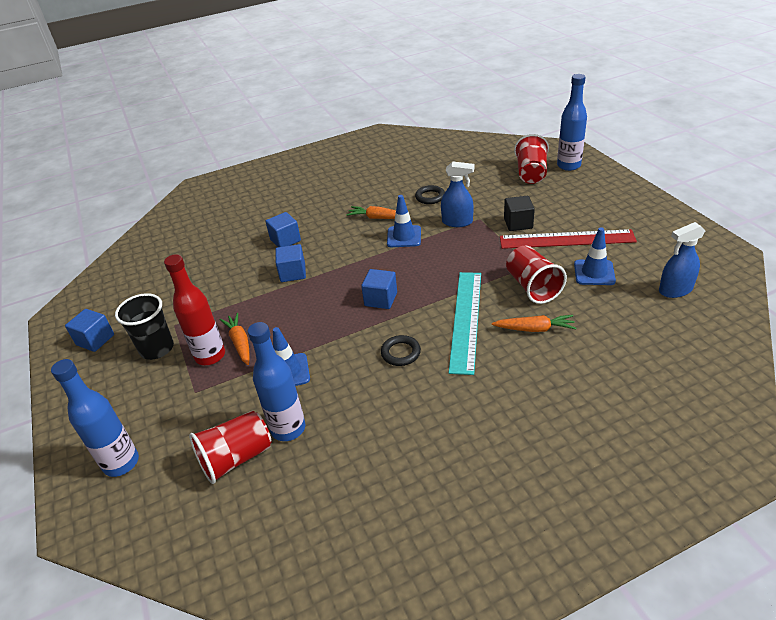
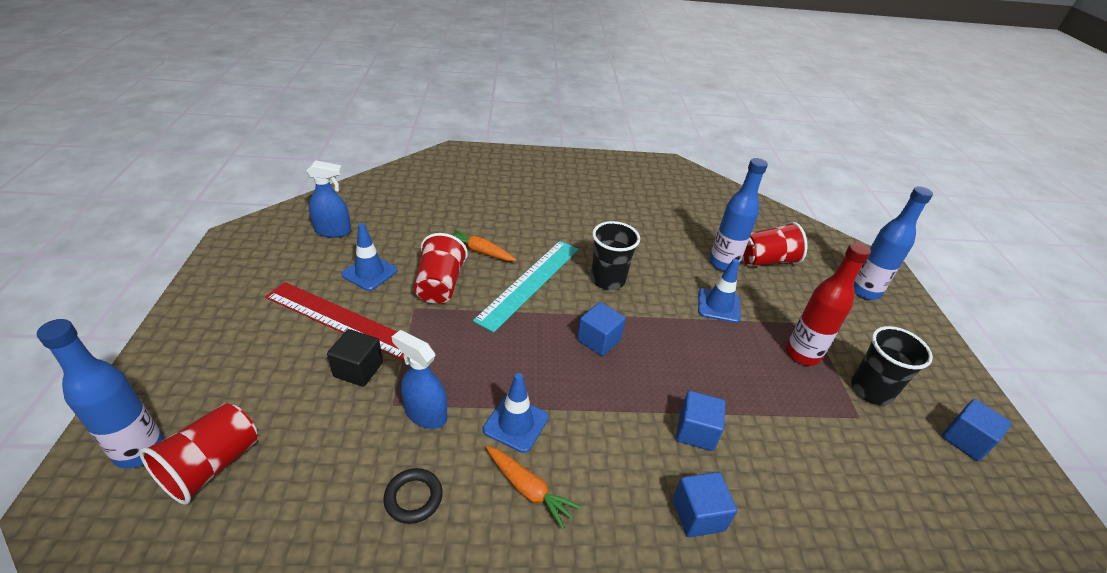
camera: 165 degrees left, 0 degrees up
orange carrot [220,313,250,365] -> none
black ring [381,335,421,366] -> black cup [591,221,640,290]

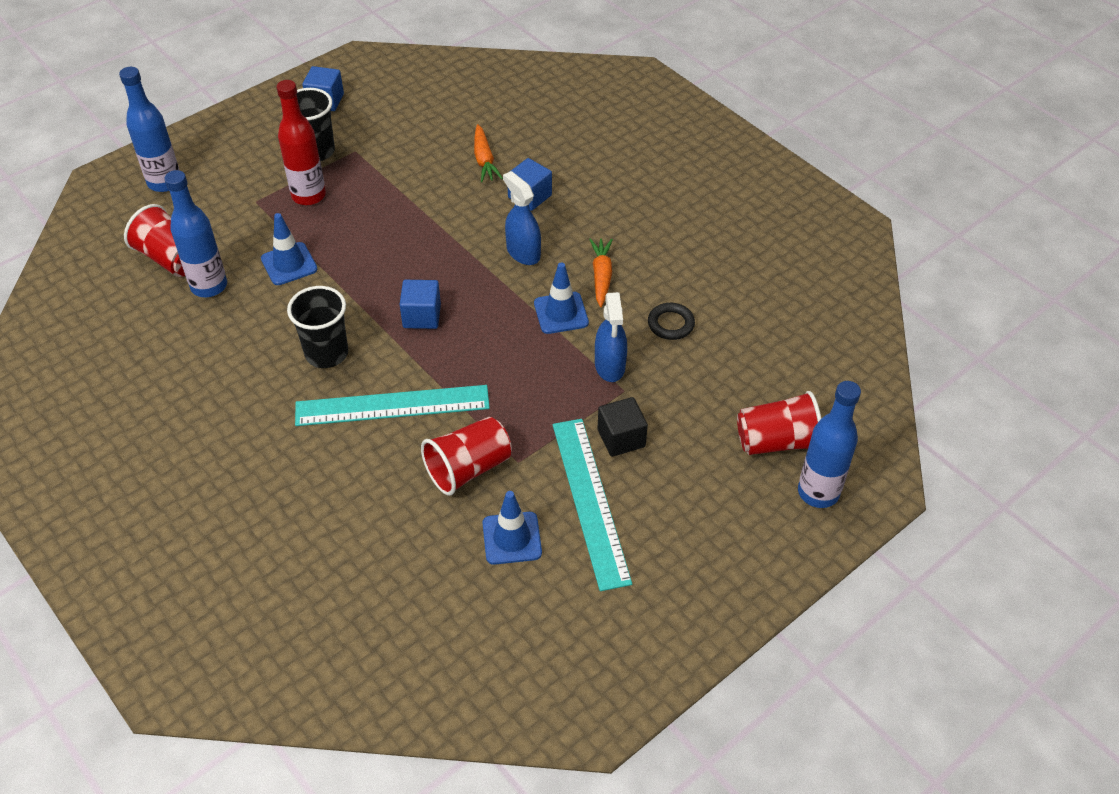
camera: 125 degrees left, 10 degrees up
red ruler [265,282,404,360] -> turquoise ruler [553,419,632,591]
blue spray bottle [306,160,351,238] -> blue spray bottle moved to [503,171,541,265]
orange carrot [450,229,516,261] -> orange carrot moved to [474,124,503,182]
blue cube [676,391,726,451] -> none

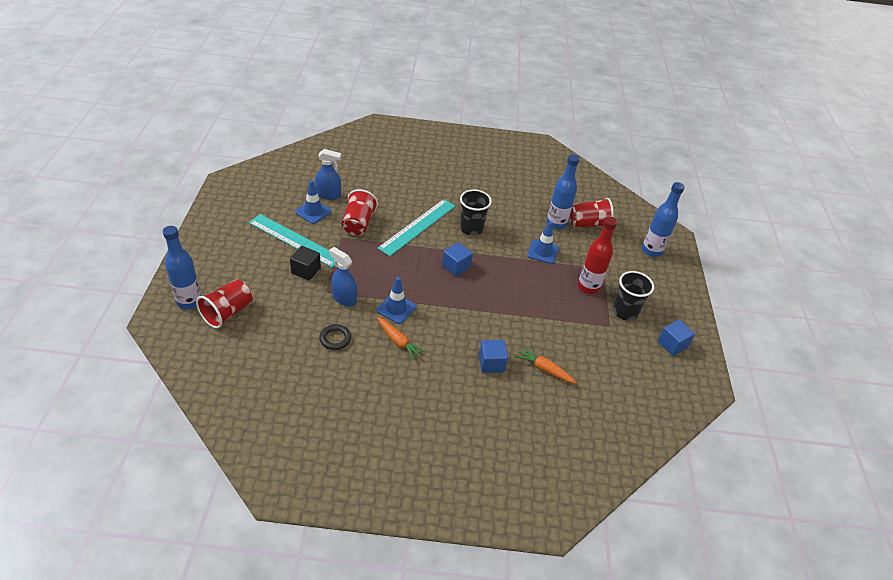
camera: 130 degrees right, 5 degrees down
blue spray bottle [503,171,541,265] -> blue spray bottle moved to [315,149,342,200]

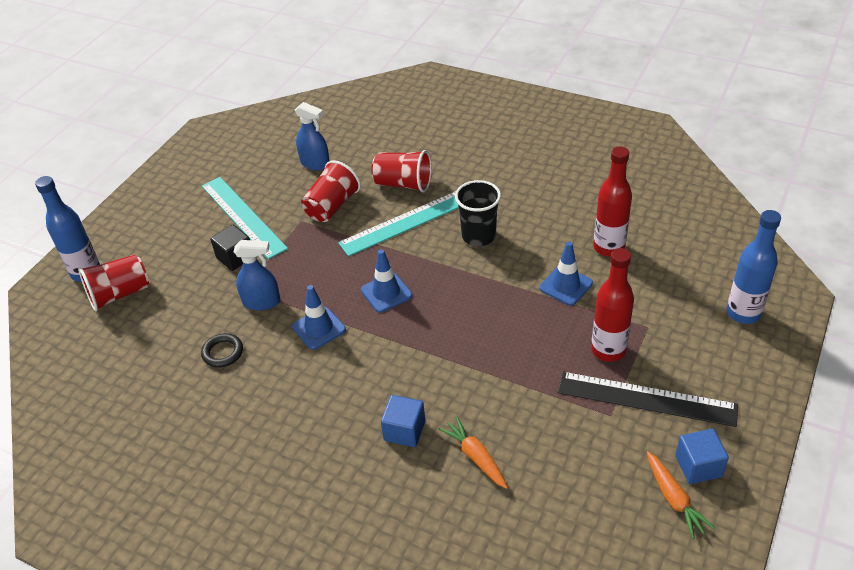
camera: 30 degrees right, 0 degrees up
blue traffic cone [295,180,331,224] -> blue traffic cone moved to [361,249,412,313]
blue spray bottle [329,247,357,307] -> blue spray bottle turned 120 degrees clockwise [233,240,280,310]
orange carrot [377,317,426,360] -> orange carrot moved to [646,451,715,539]
blue cube [442,242,473,276] -> none
blue bottle [547,154,580,230] -> red bottle [594,146,632,257]
red cup [570,198,614,227] -> red cup moved to [371,150,432,192]
black cup [613,271,654,321] -> black ruler [558,372,738,427]

